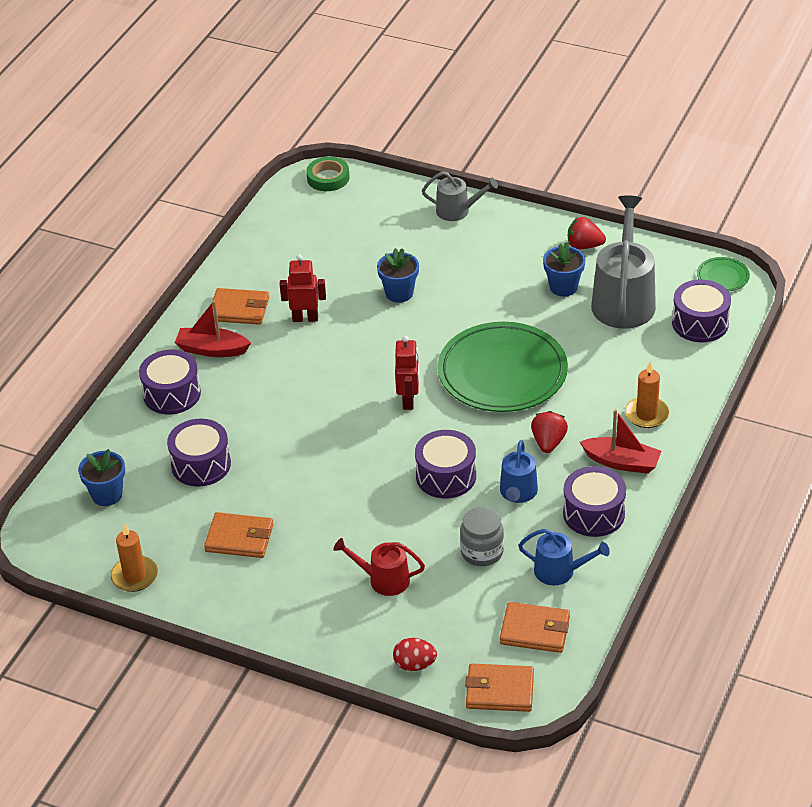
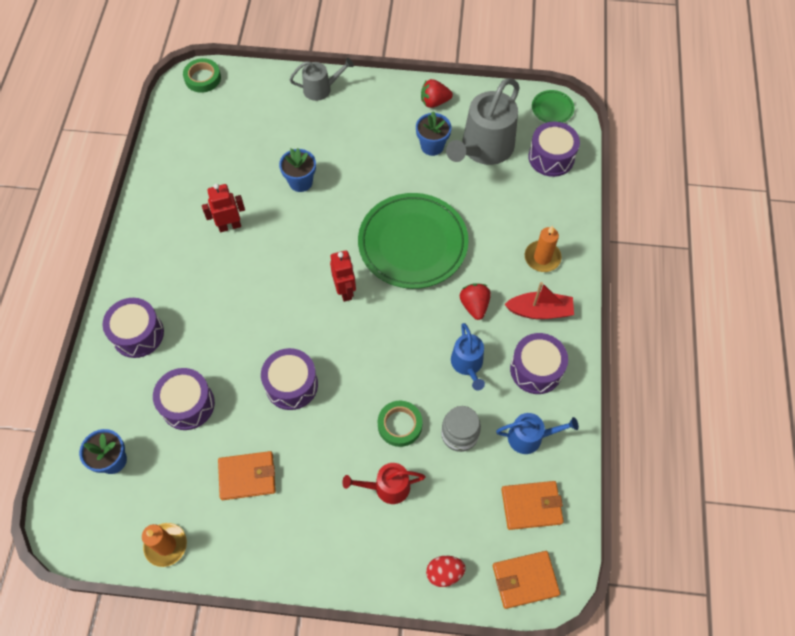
camera: 20 degrees left, 20 degrees up
red boat [175,300,251,357] -> none
orange wallet [212,288,269,325] -> none
purple drum [415,430,476,498] -> purple drum moved to [261,348,318,410]
grey watering can [591,195,656,329] -> grey watering can turned 135 degrees counterclockwise [446,78,519,165]
none -> green tape [378,401,423,447]

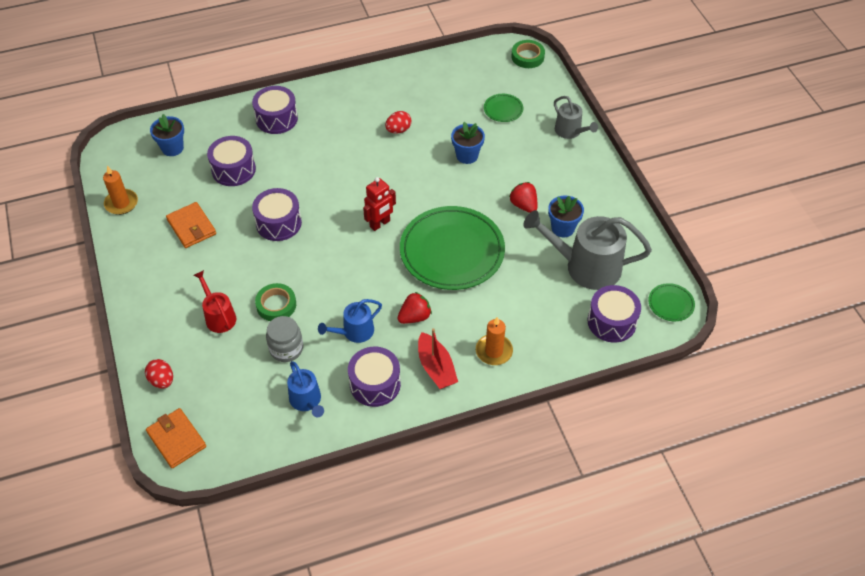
camera: 65 degrees right, 10 degrees down
red robot [202,184,245,232] -> red egg [385,111,412,134]
red strawberry [421,79,453,108] -> red strawberry moved to [509,182,537,213]
orange wallet [501,481,564,530] -> none
none -> green plate [484,94,523,122]

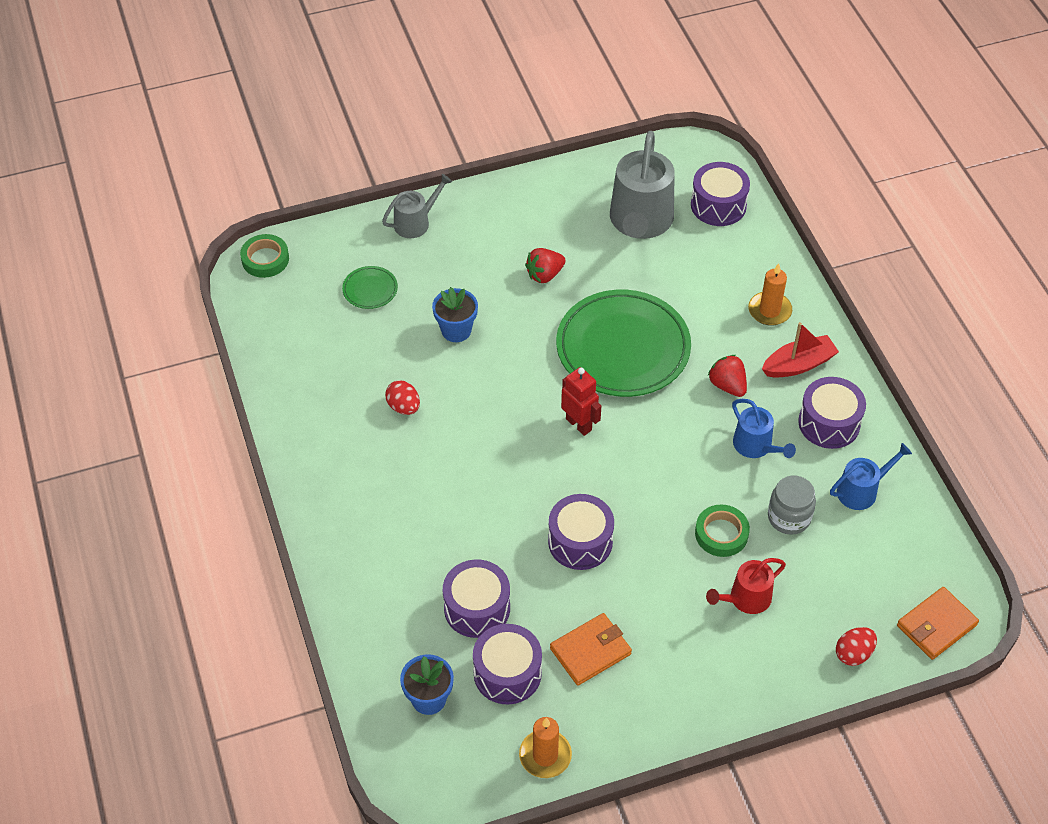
camera: 90 degrees left, 0 degrees up
purple drum [252,86,298,134] -> purple drum moved to [473,624,542,705]
blue flower pot [548,195,584,237] -> none
green plate [648,283,695,321] -> none

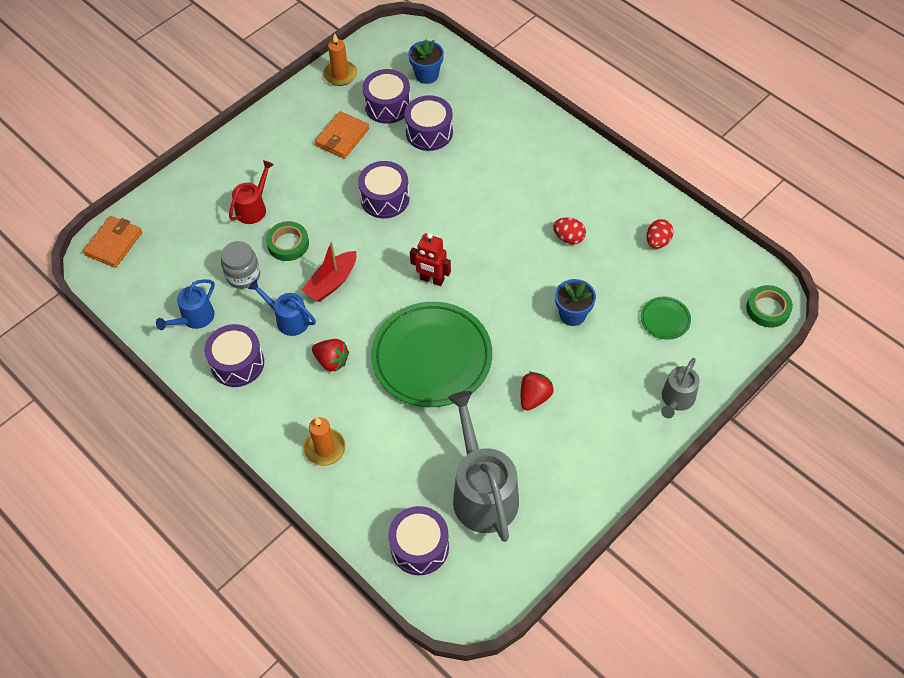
camera: 155 degrees right, 5 degrees up
red boat [762,322,839,378] -> red boat moved to [302,242,356,302]
red egg [836,627,877,666] -> red egg moved to [647,219,674,249]

